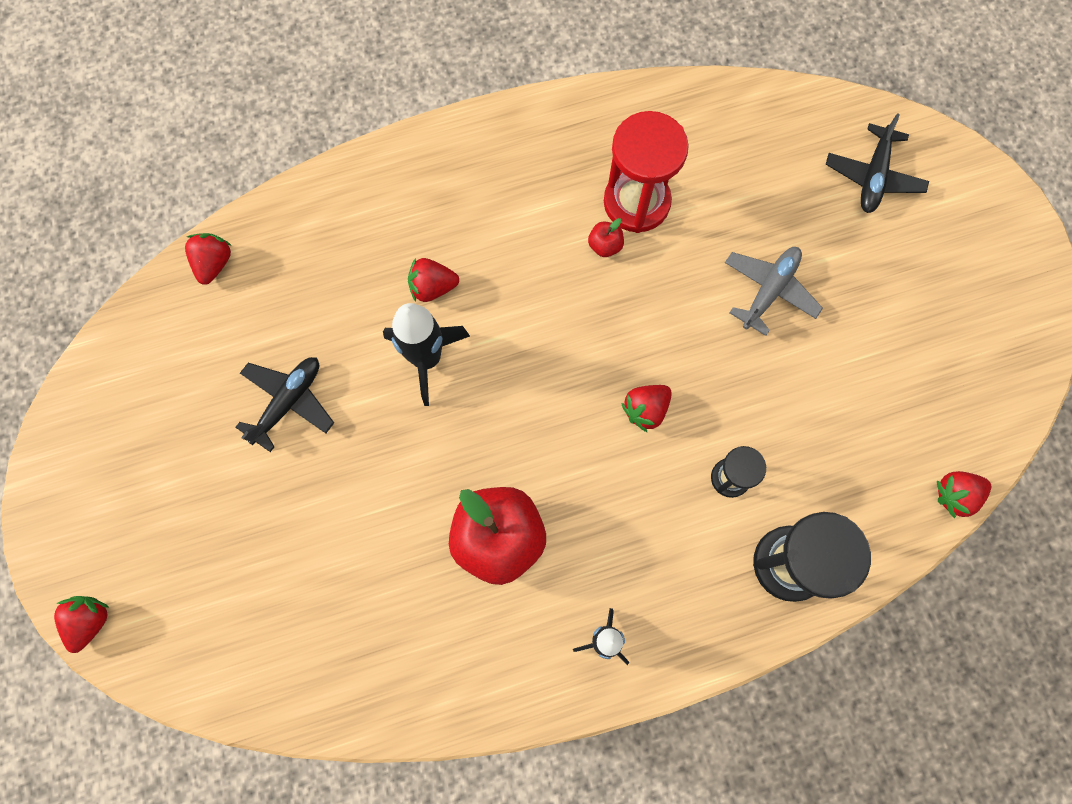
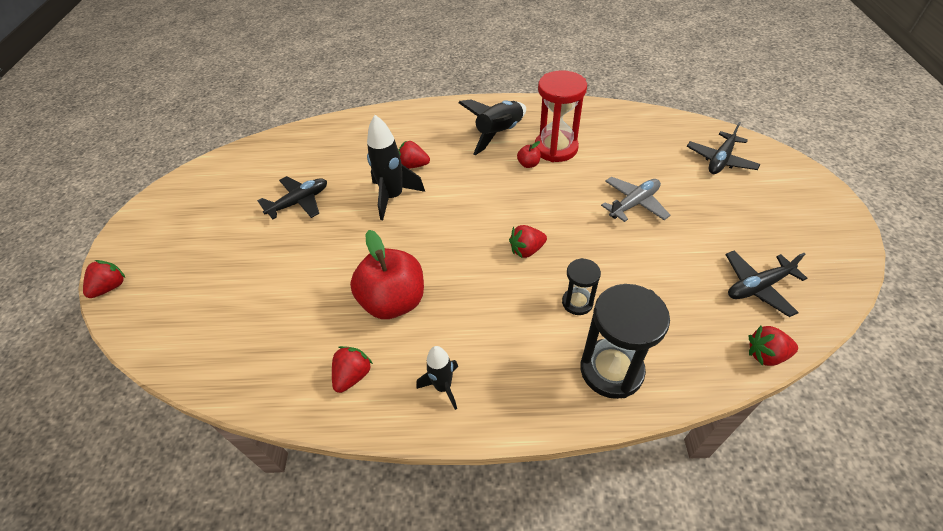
camera: 20 degrees right, 25 degrees down
red strawberry [185,233,232,285] -> red strawberry moved to [332,346,373,393]
none -> black rocket [458,99,526,155]
none -> black plane [725,251,807,317]

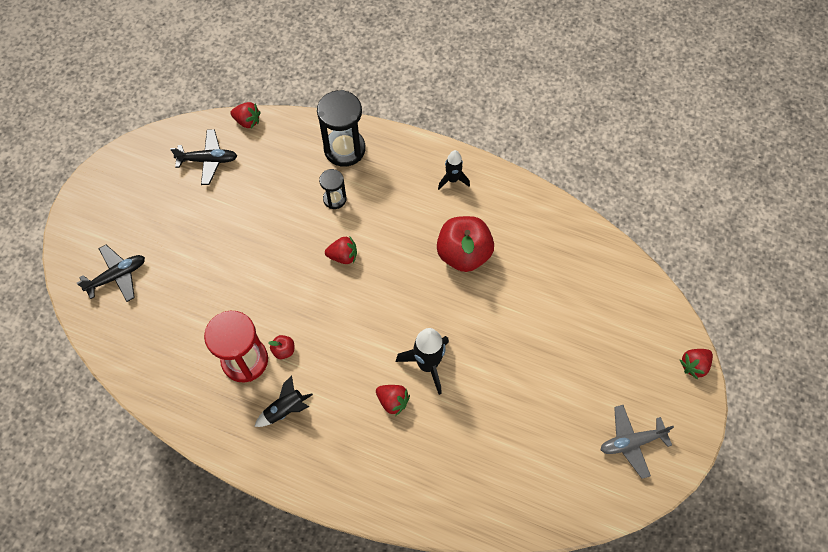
camera: 160 degrees left, 15 degrees up
black plane [257,176,327,220] -> none
red strawberry [332,346,373,393] -> none
black rocket [458,99,526,155] -> black rocket [254,376,313,427], size x0.62
grey plane [601,177,671,222] -> grey plane moved to [600,405,674,479]

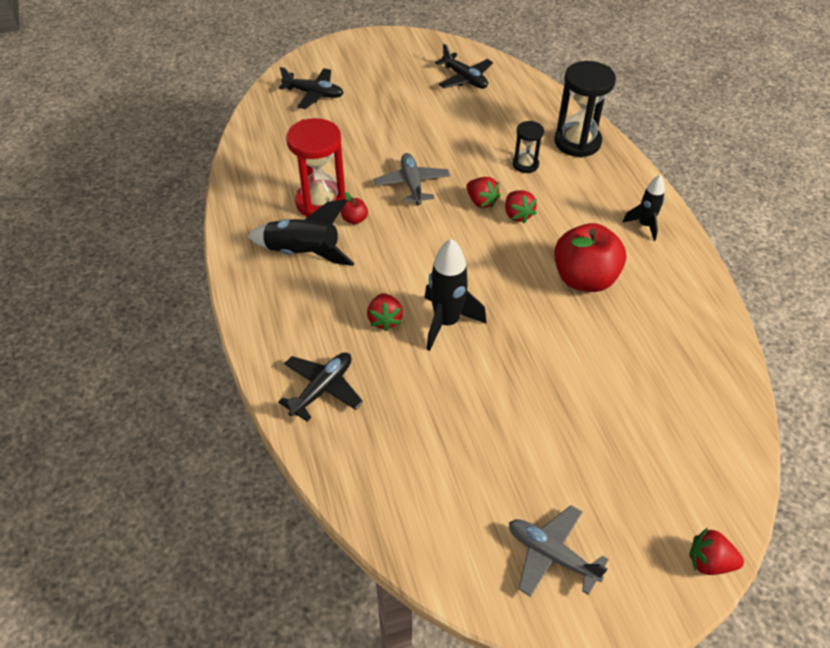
camera: 50 degrees right, 15 degrees down
red strawberry [230,102,260,128] -> red strawberry moved to [505,190,537,223]
black rocket [254,376,313,427] -> black rocket [247,199,355,266], size x1.62
none -> black plane [278,352,363,422]
none -> grey plane [374,153,450,205]

